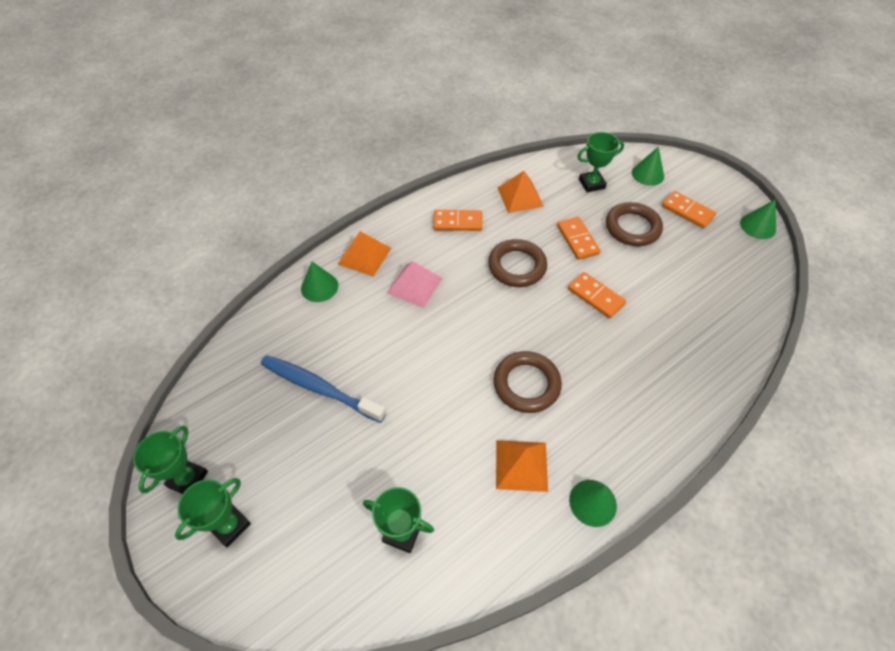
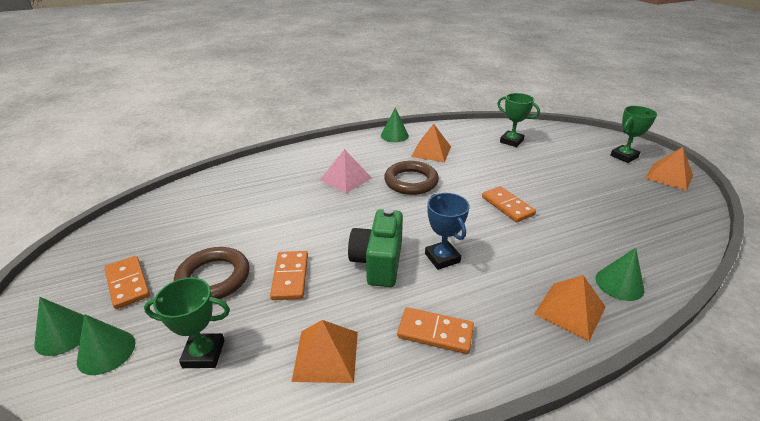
camera: 165 degrees left, 20 degrees down
green trophy [133,426,208,494] -> orange pyramid [646,147,693,191]
blue toothbrush [261,355,386,423] -> none
pink pyramid [387,261,443,308] -> pink pyramid moved to [320,149,372,193]
brown ring [488,239,547,287] -> green camera [348,208,403,287]
orange domino [568,272,626,318] -> orange domino moved to [482,186,536,222]
green cone [740,199,776,239] -> green cone moved to [34,297,84,356]
none -> blue trophy [425,193,469,270]

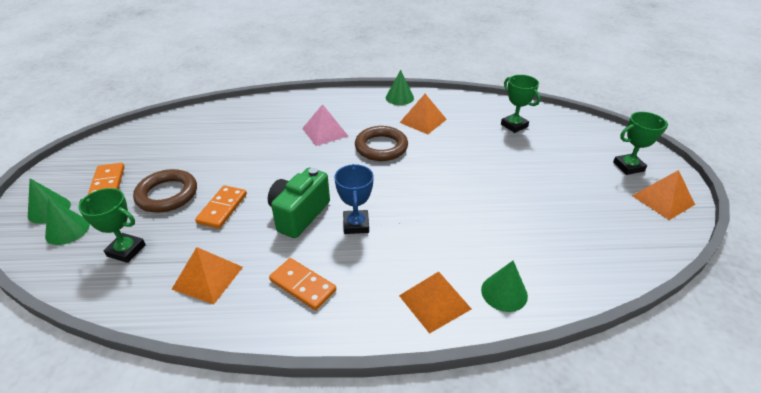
camera: 20 degrees right, 5 degrees up
orange domino [482,186,536,222] -> none

